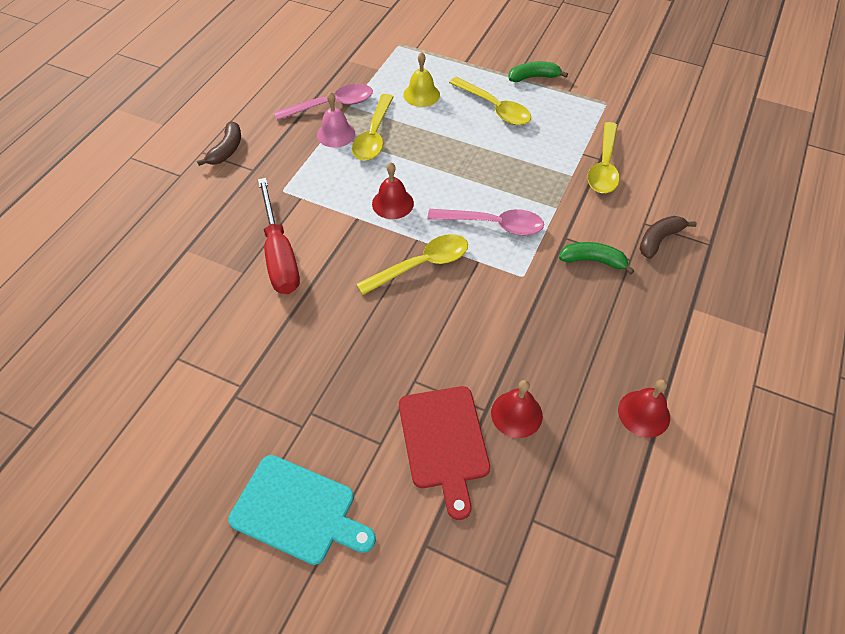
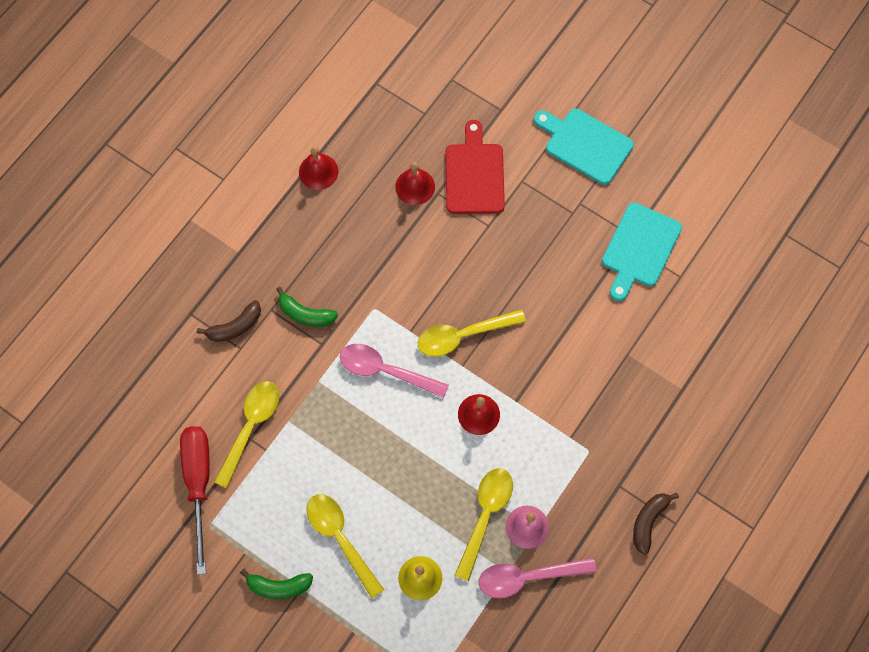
camera: 170 degrees left, 15 degrees up
red screwdriver [258,178,300,294] -> red screwdriver moved to [180,426,210,575]
none -> turquoise cutting board [602,202,682,301]

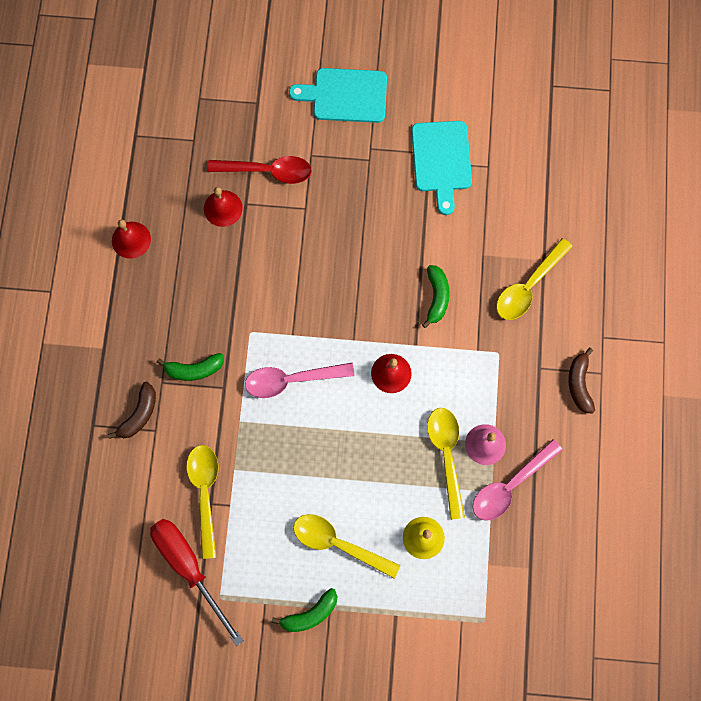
camera: 30 degrees left, 5 degrees up
yellow spoon [417,309,526,357] -> yellow spoon moved to [496,238,573,320]
red cutting board [445,120,505,214] -> red spoon [207,156,312,184]
none -> green banana [422,265,450,328]

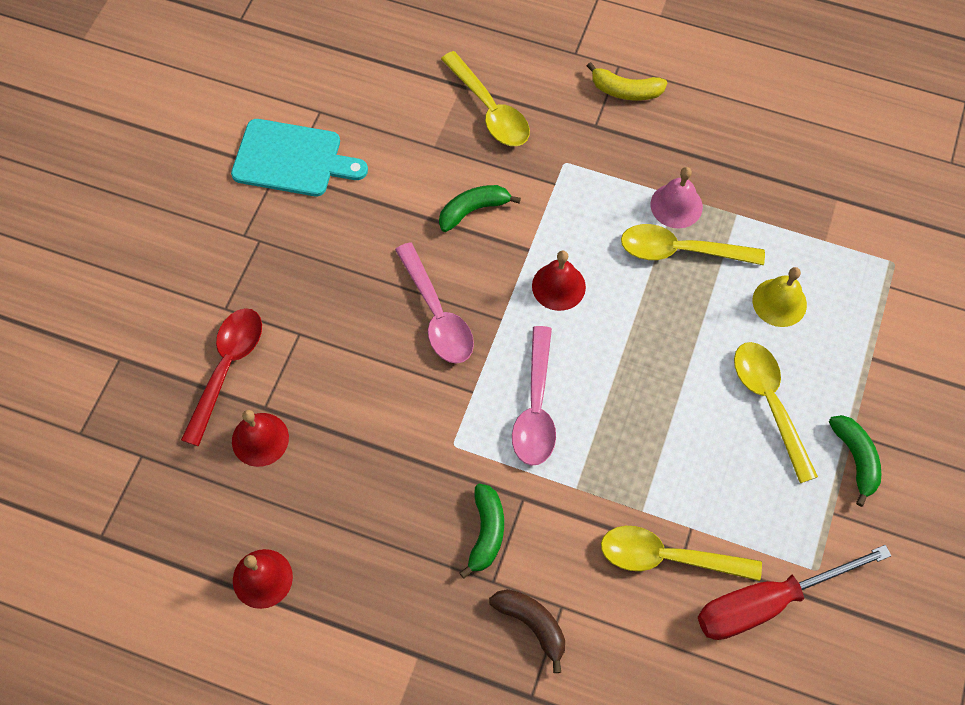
camera: 75 degrees left, 10 degrees down
turquoise cutting board [289,68,387,123] -> none
yellow spoon [293,514,400,579] -> yellow spoon turned 120 degrees clockwise [734,342,818,483]
green banana [422,265,450,328] -> green banana turned 45 degrees counterclockwise [439,185,521,232]
pink spoon [473,439,563,521] -> pink spoon moved to [395,242,474,364]
brown banana [568,348,595,414] -> yellow banana [587,62,667,101]

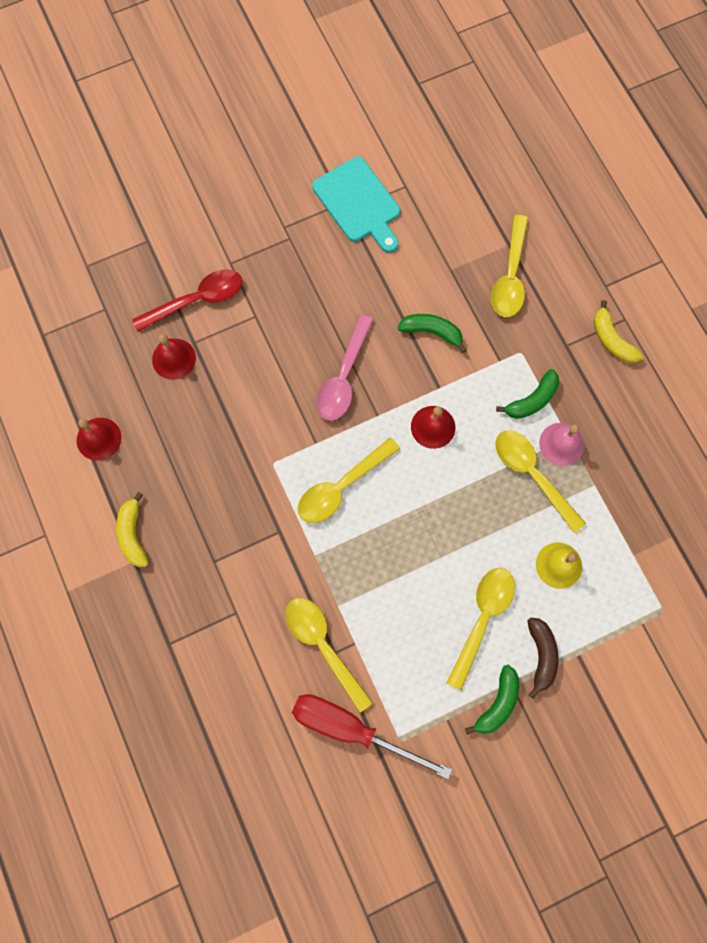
camera: 45 degrees right, 10 degrees up
green banana [459,484,504,579] -> green banana moved to [496,369,559,419]
brown banana [489,589,565,673] -> brown banana moved to [528,618,559,699]
pink spoon [512,326,556,466] -> yellow spoon [298,437,400,523]
none -> yellow banana [116,492,148,567]

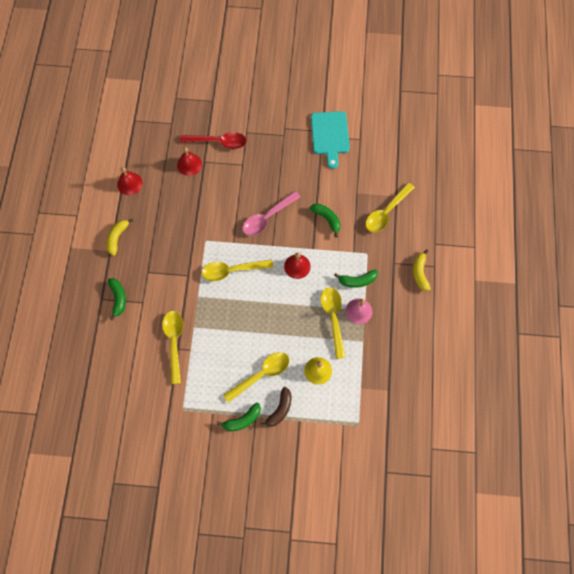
camera: 30 degrees right, 5 degrees down
red screwdriver [292,694,452,779] -> none
none -> green banana [107,278,126,321]

